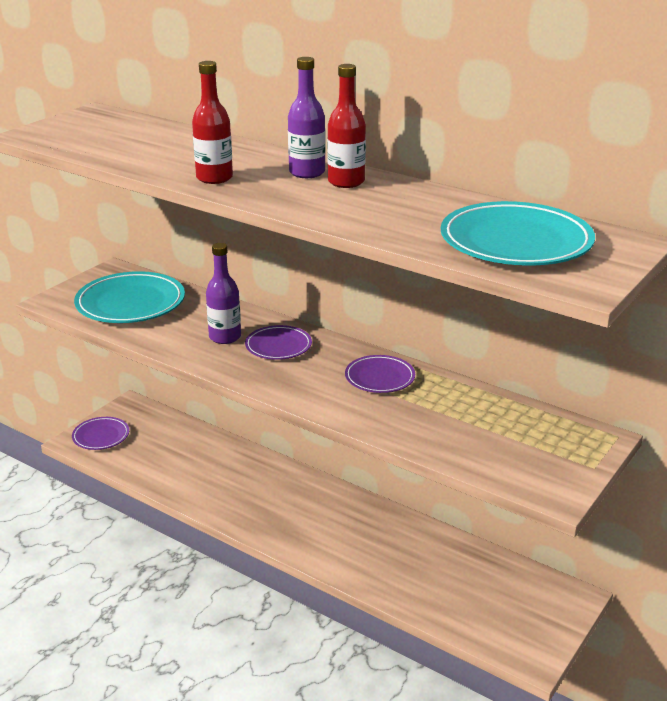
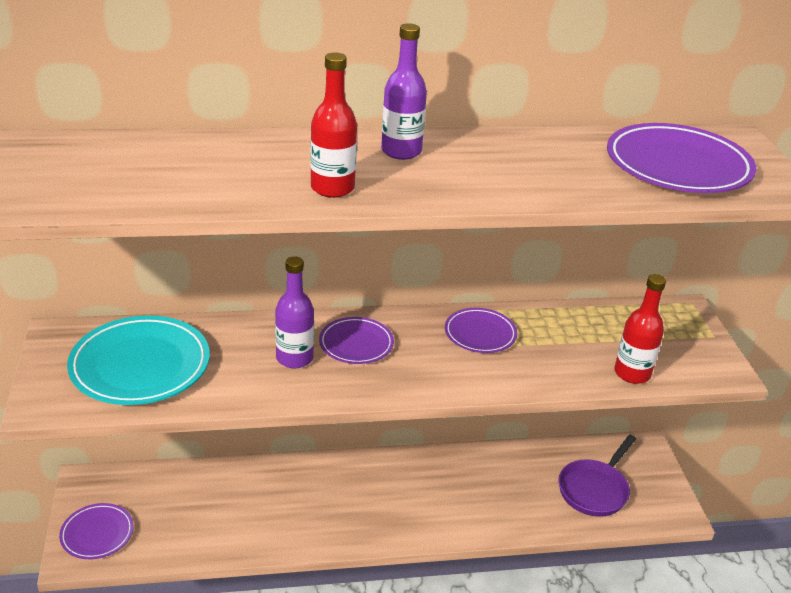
camera: 45 degrees left, 5 degrees up
red bottle [327,64,366,188] -> red bottle moved to [614,274,666,384]
turquoise plate [441,201,595,266] -> purple plate [607,123,756,193]
none -> purple pan [558,435,636,517]

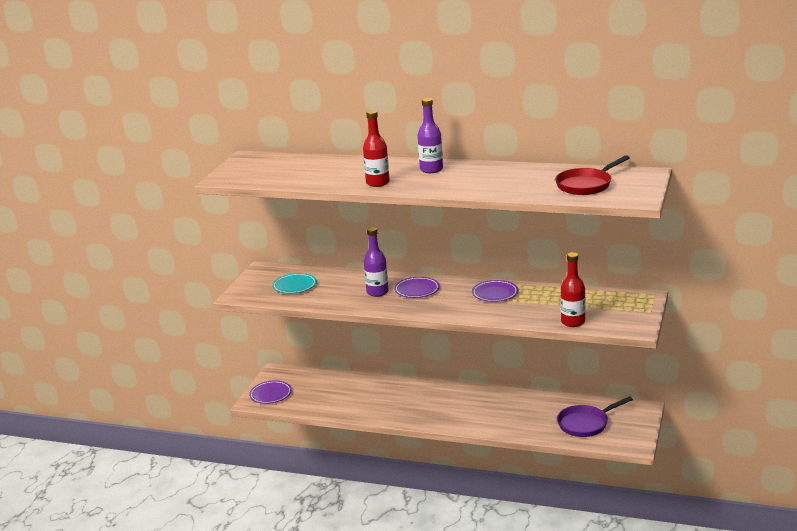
camera: 30 degrees right, 10 degrees down
turquoise plate [67,315,210,405] -> turquoise plate [272,273,317,294], size x0.57
purple plate [607,123,756,193] -> red pan [555,155,630,195]

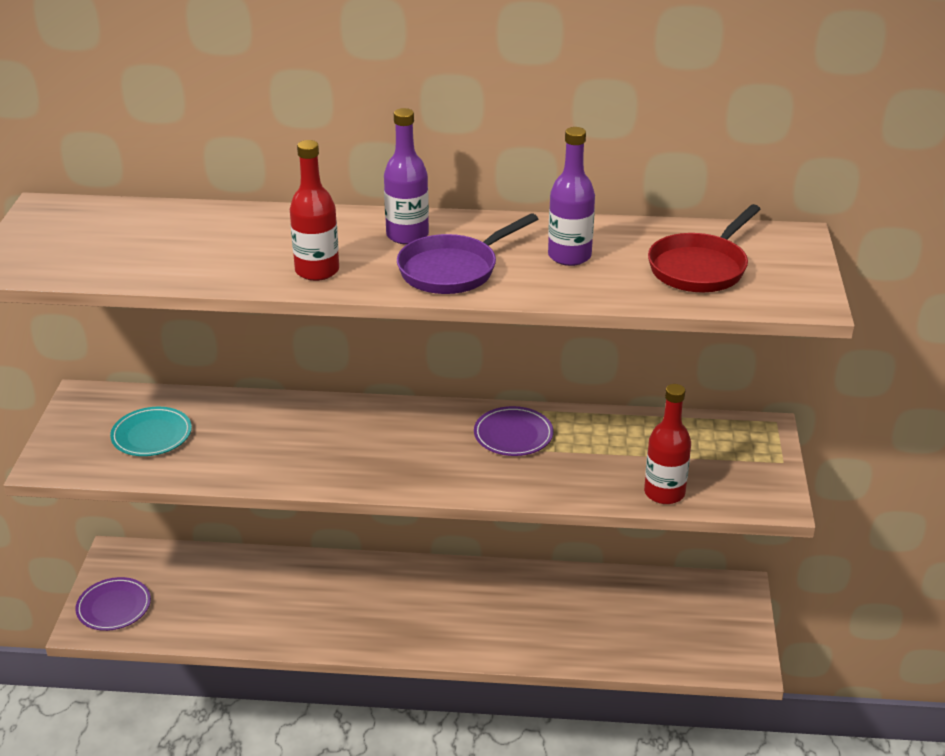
camera: 15 degrees left, 10 degrees up
purple bottle [364,227,389,297] -> purple bottle moved to [548,127,595,266]
purple plate [394,277,440,298] -> none
purple pan [557,396,633,437] -> purple pan moved to [397,213,538,294]

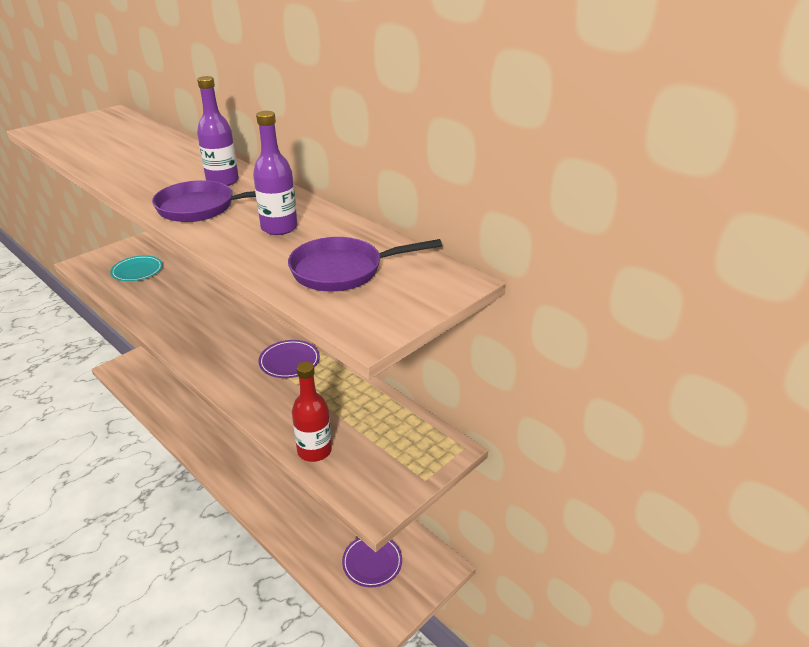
camera: 40 degrees right, 0 degrees up
purple plate [75,577,151,631] -> purple plate moved to [342,538,402,588]
red bottle [290,140,339,281] -> none
red pan [648,204,761,292] -> purple pan [288,237,442,291]

